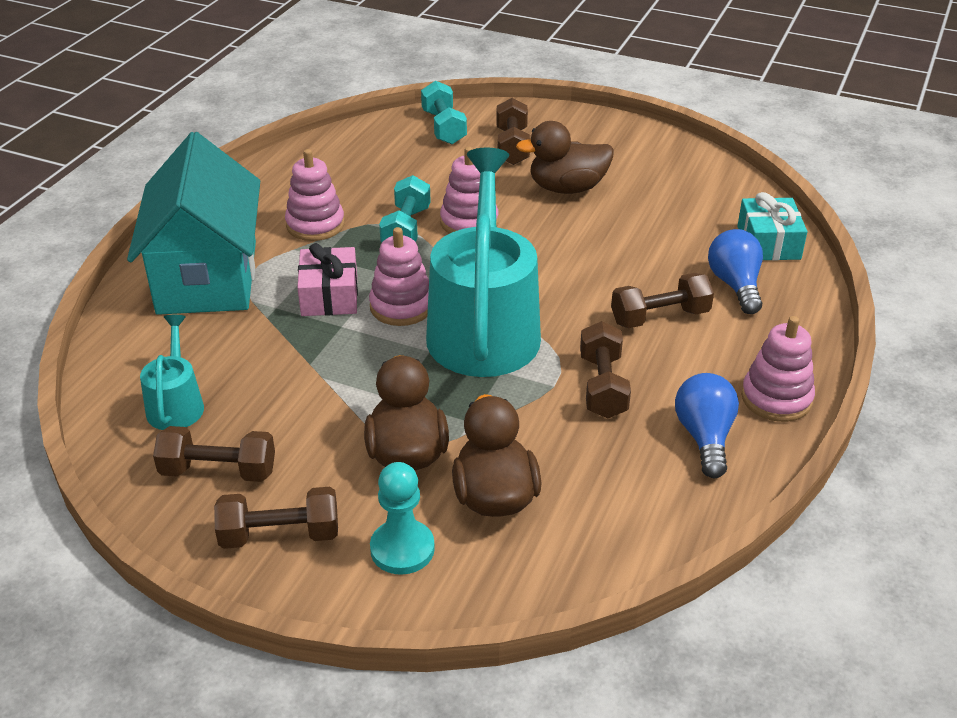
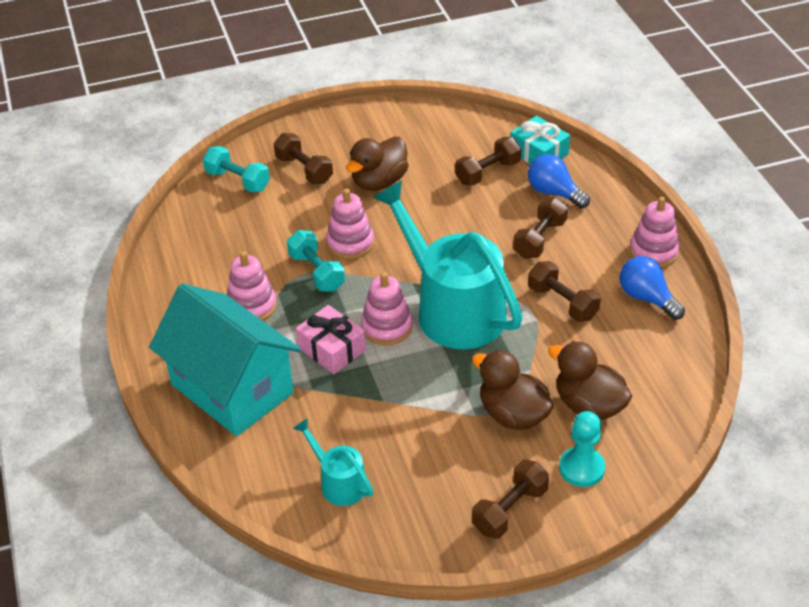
camera: 40 degrees left, 5 degrees up
brown dumbbell [153,426,275,482] -> brown dumbbell moved to [455,137,521,186]

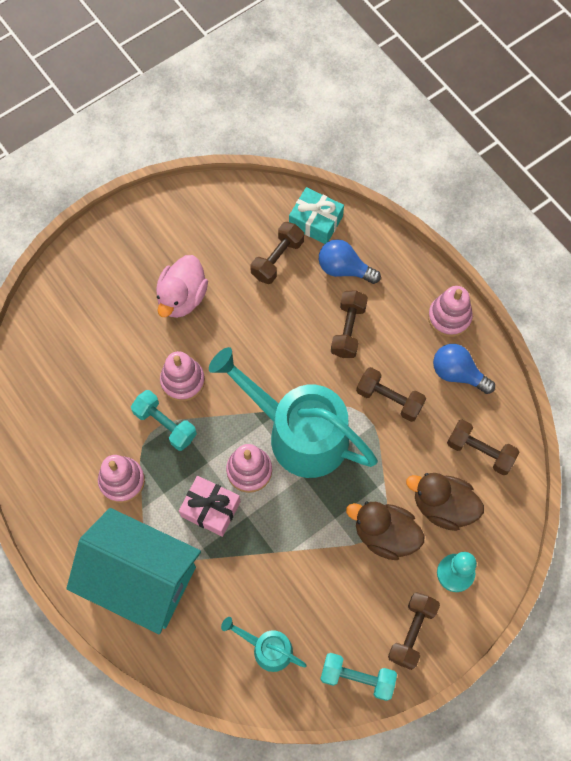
camera: 20 degrees left, 25 degrees up
turquoise dumbbell [203,146,270,193] -> turquoise dumbbell moved to [320,653,397,701]
brown dumbbell [274,133,333,184] -> brown dumbbell moved to [447,420,519,475]
brown duck [346,137,409,191] -> pink duck [156,255,208,318]

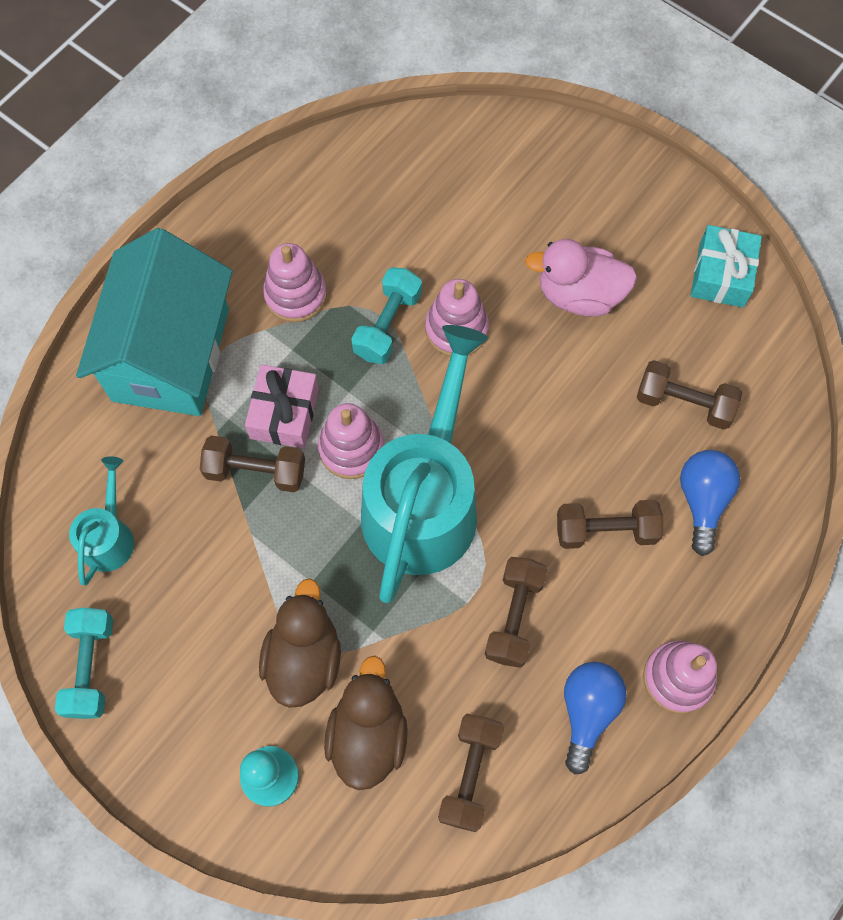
camera: 75 degrees right, 0 degrees up
turquoise gift [289,187,344,244] -> turquoise gift moved to [691,225,762,308]
brown dumbbell [388,592,440,670] -> brown dumbbell moved to [200,435,305,492]

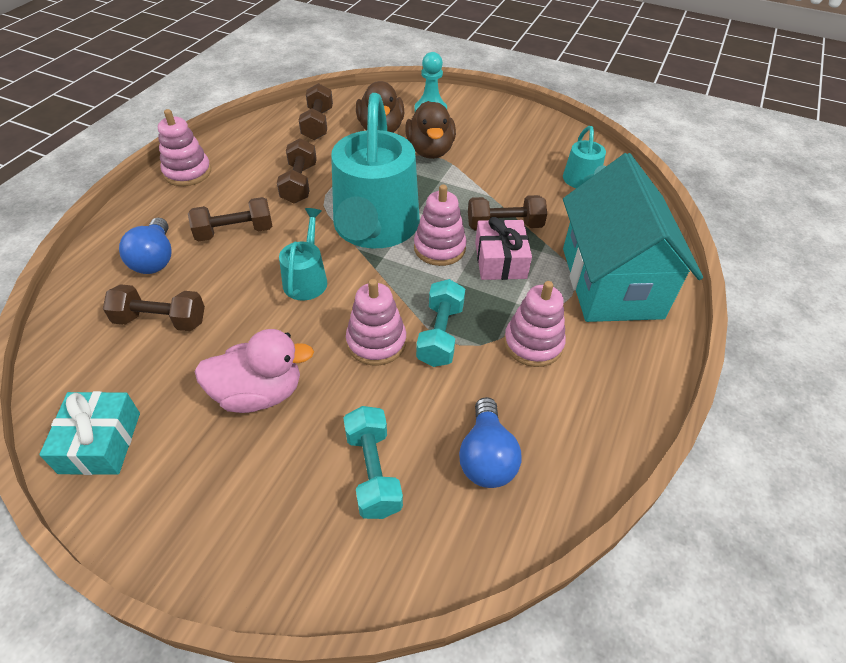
camera: 165 degrees right, 20 degrees down
turquoise dumbbell [55,607,113,719] -> turquoise dumbbell moved to [343,406,403,519]
blue light bulb [564,662,627,774] -> blue light bulb moved to [459,397,522,488]
none -> turquoise watering can [279,208,327,300]

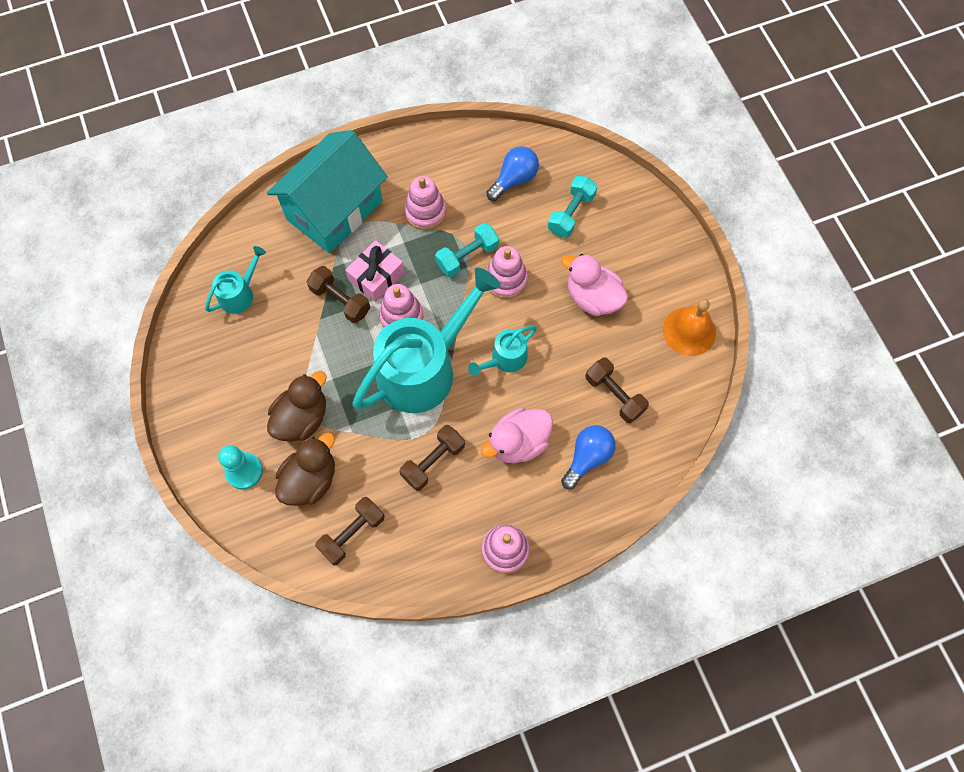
camera: 135 degrees left, 20 degrees up
turquoise gift [39,391,140,475] -> orange bell [663,299,716,356]
brown dumbbell [188,197,273,242] -> pink duck [481,408,553,463]

